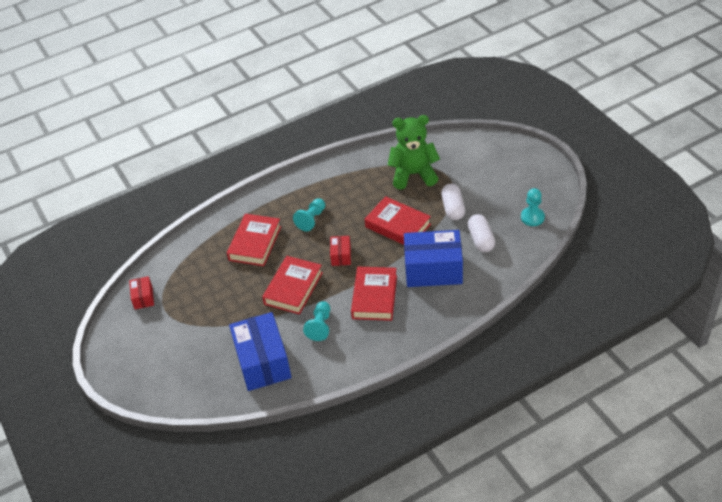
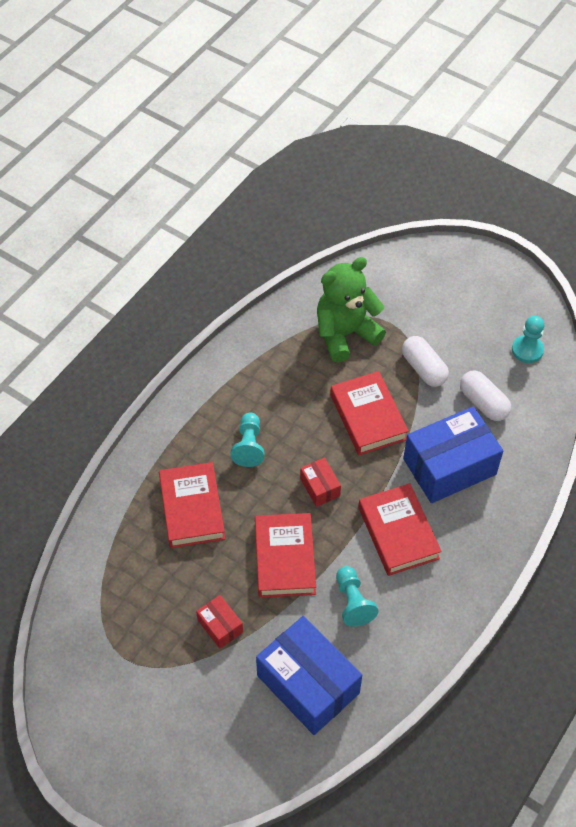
camera: 30 degrees left, 10 degrees up
red box [129,276,154,310] -> red box moved to [196,595,243,649]
red book [365,196,431,245] -> red book turned 60 degrees clockwise [330,371,409,455]

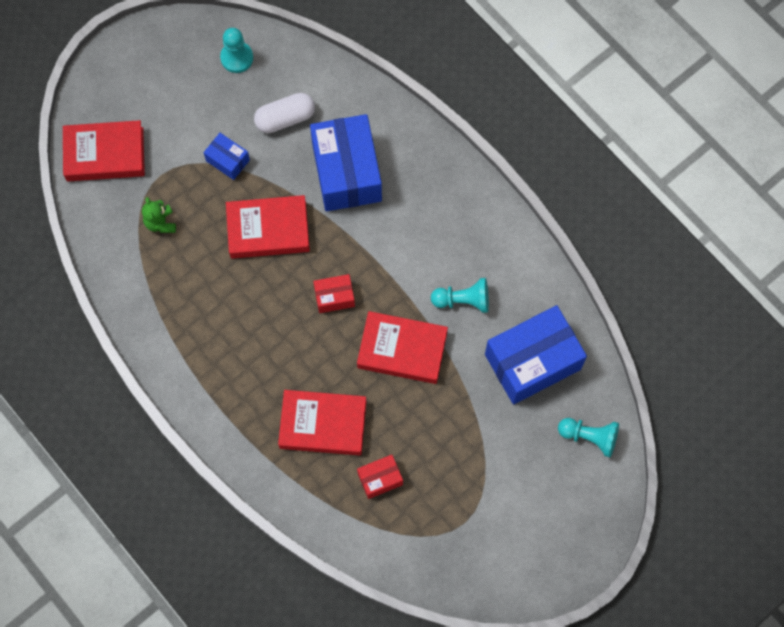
camera: 75 degrees left, 15 degrees up
red box [196,595,243,649] -> red box moved to [357,454,403,499]
turquoise pawn [230,413,264,467] -> turquoise pawn moved to [558,418,619,457]
green teddy bear [317,257,386,363] -> green teddy bear [142,197,176,233], size x0.45
red book [358,483,442,576] -> red book moved to [63,120,145,181]
white capsule [402,336,449,387] -> blue box [204,133,250,180]

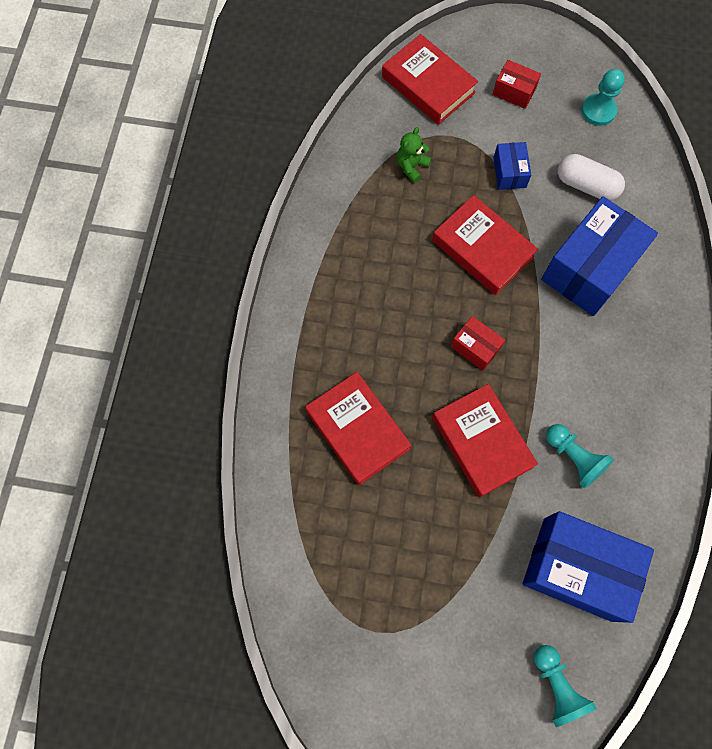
camera: 50 degrees right, 0 degrees up
red box [357,454,403,499] -> red box moved to [493,60,541,109]

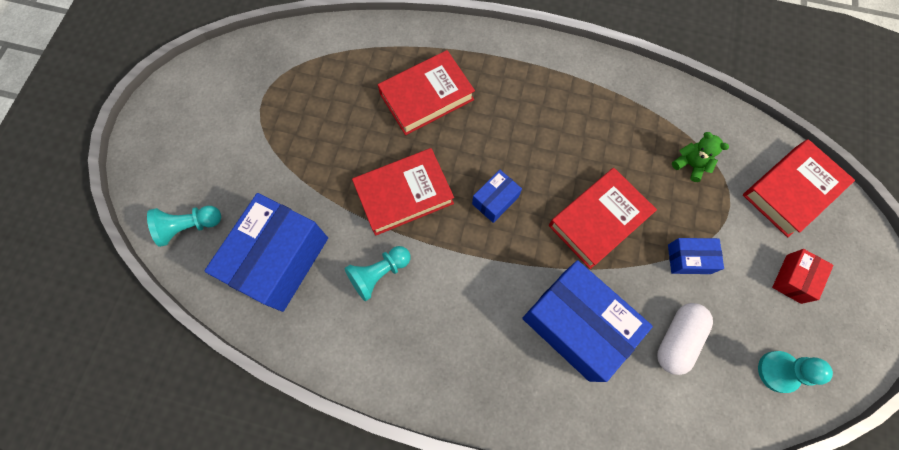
camera: 95 degrees right, 0 degrees up
red box [451,316,505,371] -> blue box [472,170,522,223]

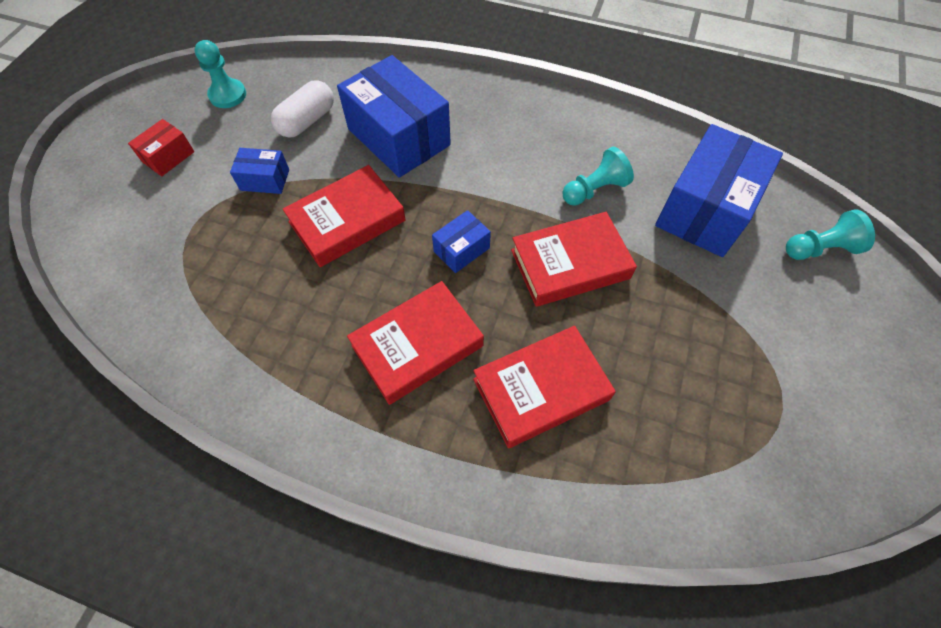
camera: 175 degrees left, 10 degrees down
green teddy bear [672,132,729,182] -> none
red book [743,139,855,238] -> red book moved to [347,281,484,405]

